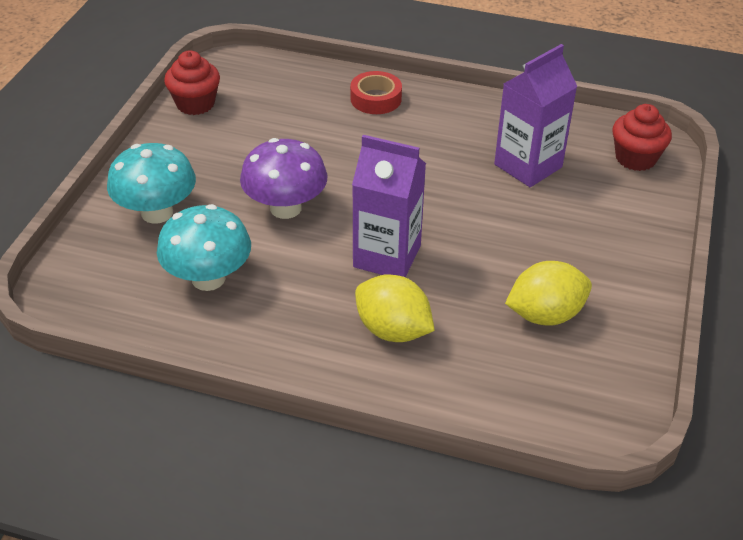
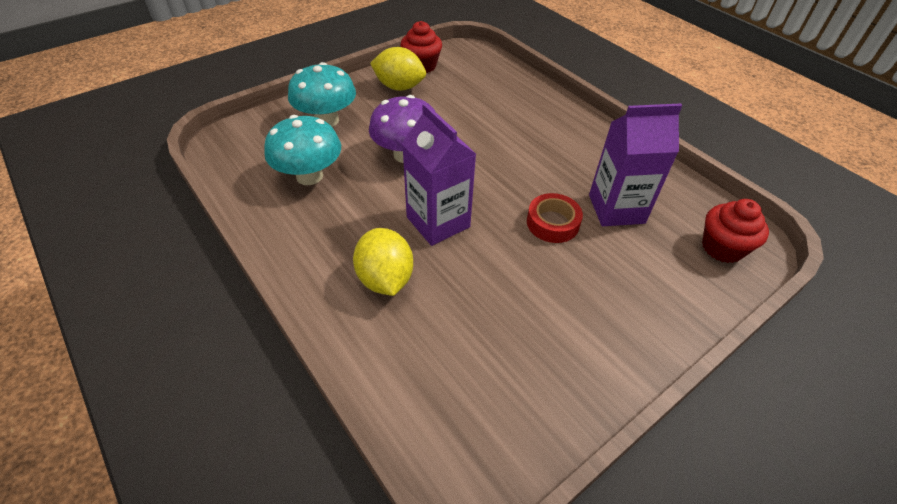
camera: 35 degrees right, 5 degrees up
red tape [350,71,402,114] -> red tape moved to [527,193,583,243]
yellow lemon [505,261,592,326] -> yellow lemon moved to [370,47,426,91]

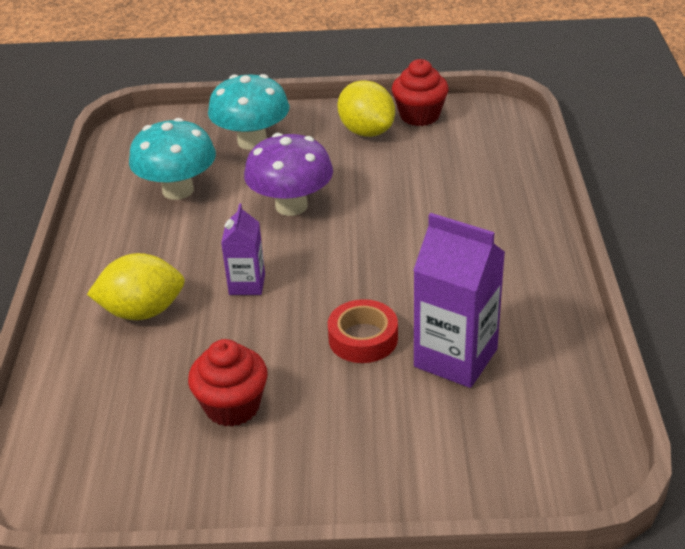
camera: 40 degrees right, 10 degrees down
yellow lemon [353,228,413,296] -> yellow lemon turned 60 degrees clockwise [87,253,185,320]
purple carton [402,103,476,246] -> purple carton [221,203,265,295], size x0.57
red cupcake [702,199,769,263] -> red cupcake moved to [188,339,268,427]

